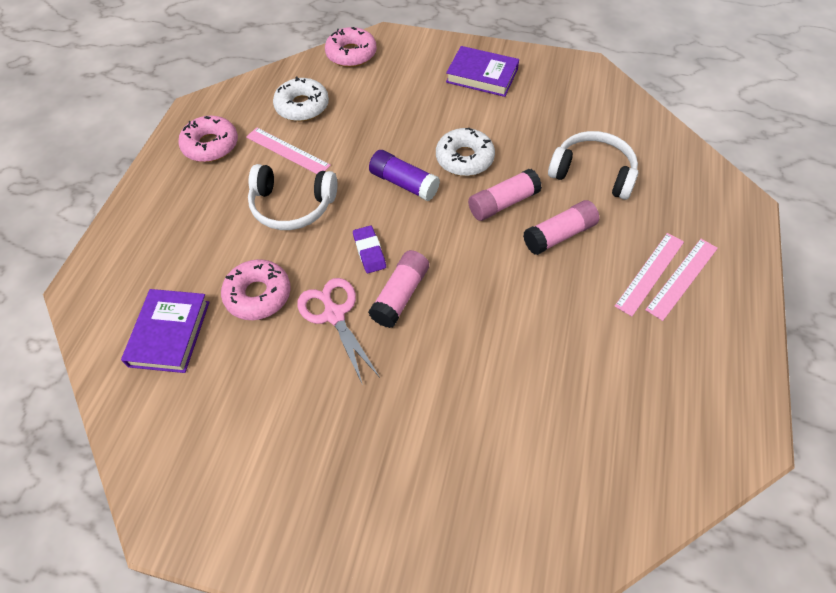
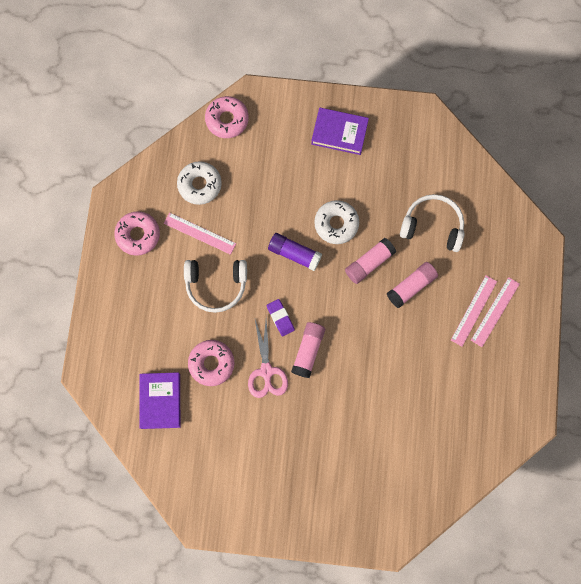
camera: 10 degrees left, 20 degrees up
pink scissors [297,278,379,385] -> pink scissors turned 150 degrees counterclockwise [248,319,288,398]

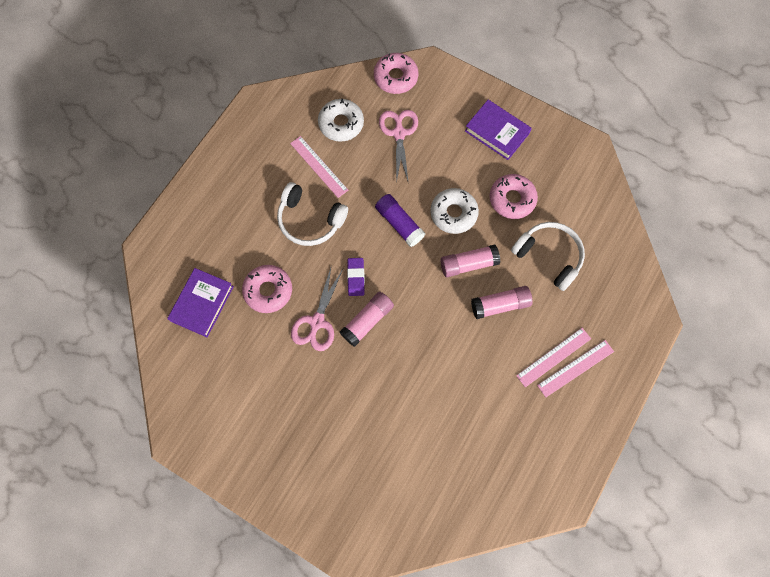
camera: 25 degrees right, 5 degrees down
pink donut [114,211,160,256] -> pink donut moved to [489,174,538,219]
none -> pink scissors [379,110,418,184]

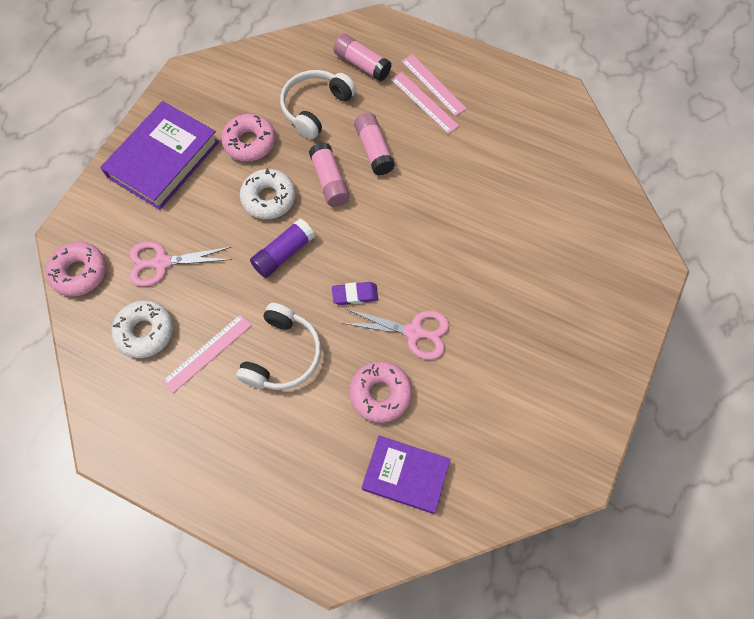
camera: 95 degrees left, 5 degrees down
pink glue stick [340,292,394,347] -> pink glue stick moved to [334,34,392,81]
purple book [465,100,532,160] -> purple book [100,101,219,210], size x1.52

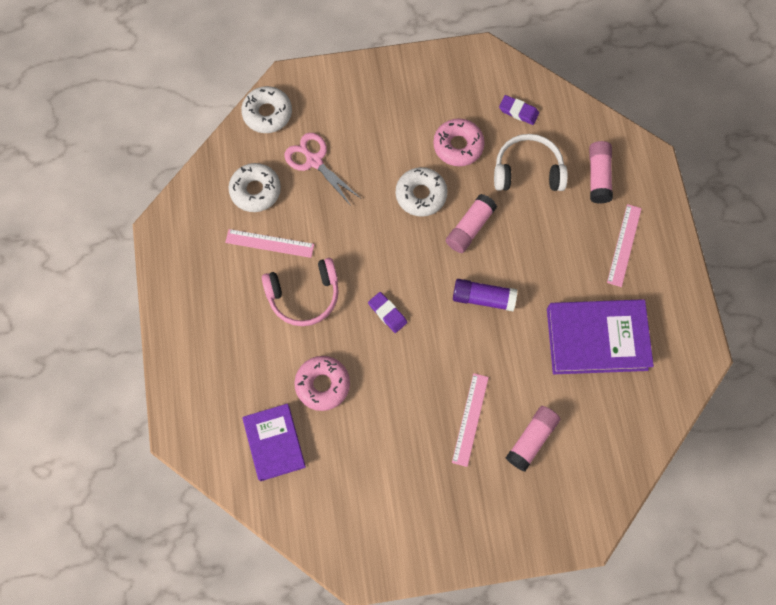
camera: 55 degrees right, 5 degrees up
pink donut [46,242,106,297] -> white donut [241,86,292,133]
purple book [100,101,219,210] -> purple book moved to [547,299,654,374]
white headphones [236,303,321,390] -> pink headphones [262,258,339,326]
purple glue stick [250,219,315,278] -> purple glue stick moved to [453,279,517,311]
pink scissors [341,309,449,360] -> none
pink glue stick [354,112,395,175] -> pink glue stick moved to [506,406,560,472]
pink ruler [391,72,459,134] -> pink ruler moved to [452,373,489,467]
none -> purple eraser [499,95,539,125]

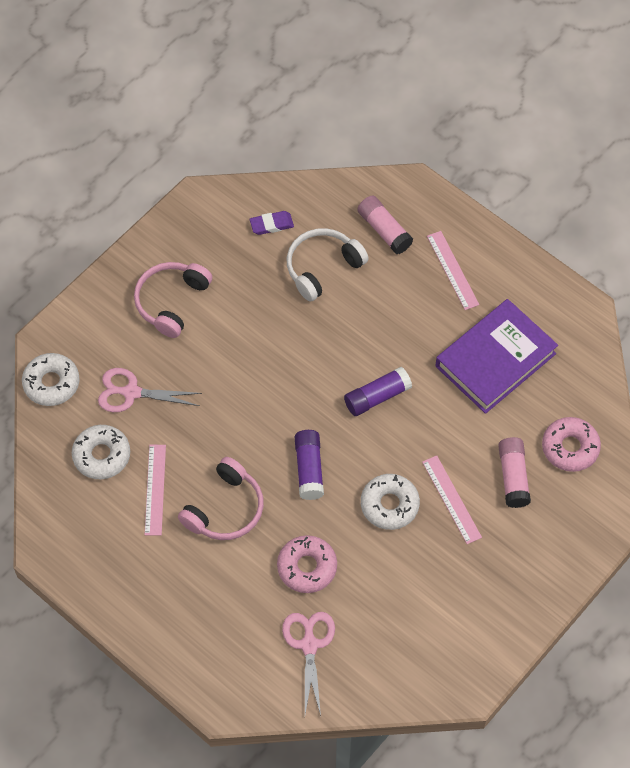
camera: 40 degrees left, 10 degrees down
pink ruler [225,229,314,258] -> pink ruler turned 60 degrees counterclockwise [145,445,166,536]
purple book [242,404,306,481] -> pink scissors [282,612,335,716]
purple eraser [368,292,407,333] -> purple glue stick [295,430,324,500]
white donut [396,167,447,217] -> white donut moved to [361,474,420,530]
pink donut [433,118,485,166] -> pink donut moved to [542,417,601,472]
pink glue stick [446,194,497,253] -> none
none -> pink headphones [134,262,212,338]

